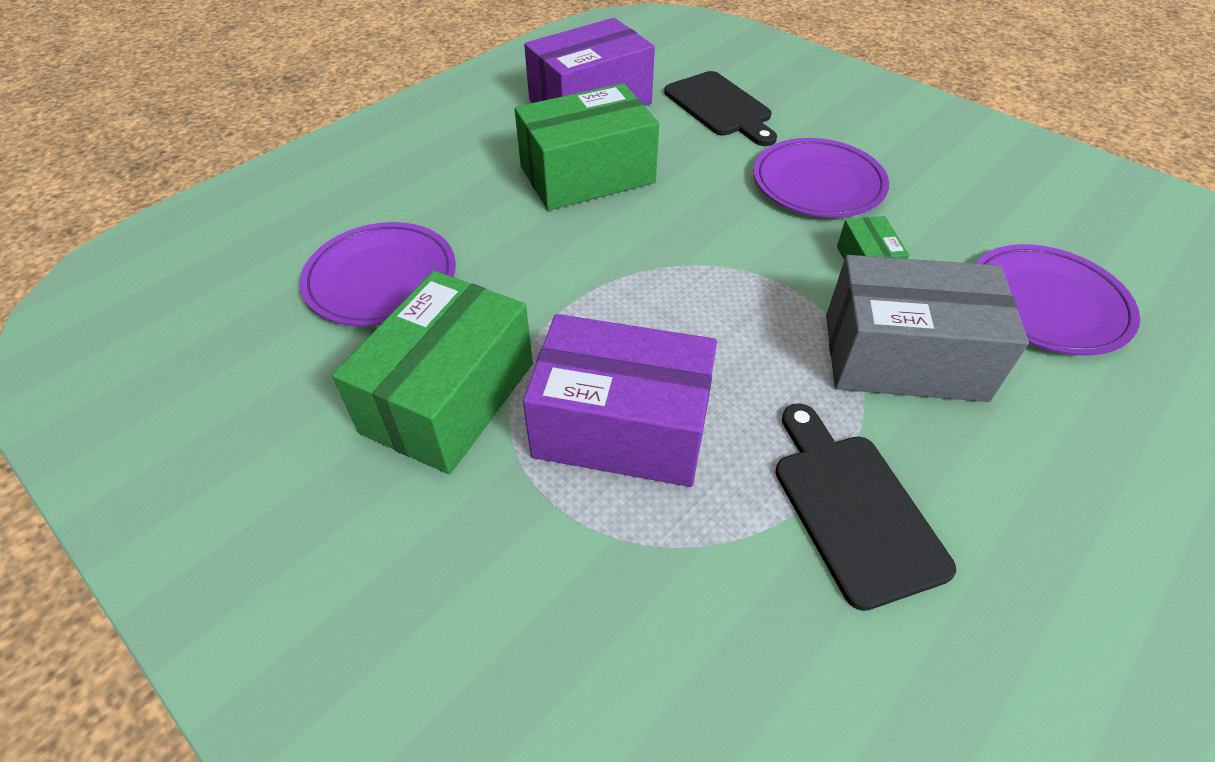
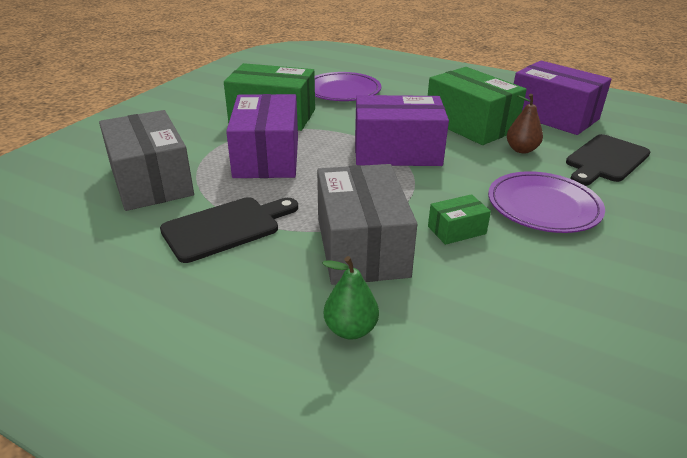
camera: 75 degrees right, 15 degrees down
purple plate [975,244,1140,355] -> none
none -> grey box [99,110,194,211]
none -> green pear [322,256,379,340]
none -> purple box [355,95,449,166]
none -> brown pear [507,94,543,153]

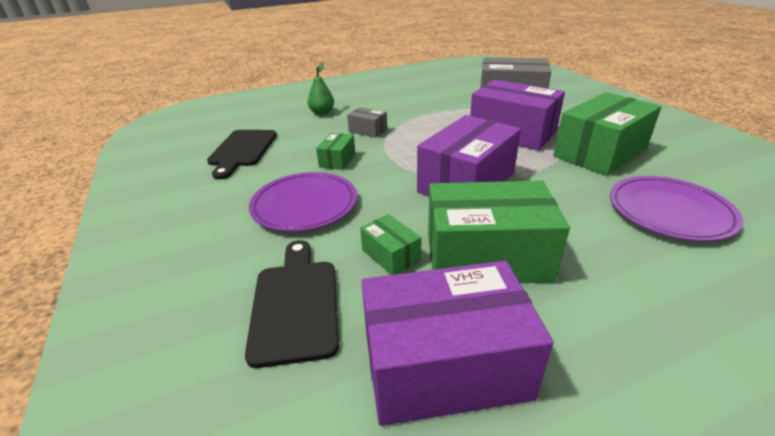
camera: 130 degrees right, 0 degrees up
black cutting board [160,197,298,263] -> black cutting board moved to [207,130,277,179]
grey box [317,164,417,285] -> grey box [347,107,387,138], size x0.46
brown pear [507,94,543,153] -> green box [360,214,421,275]

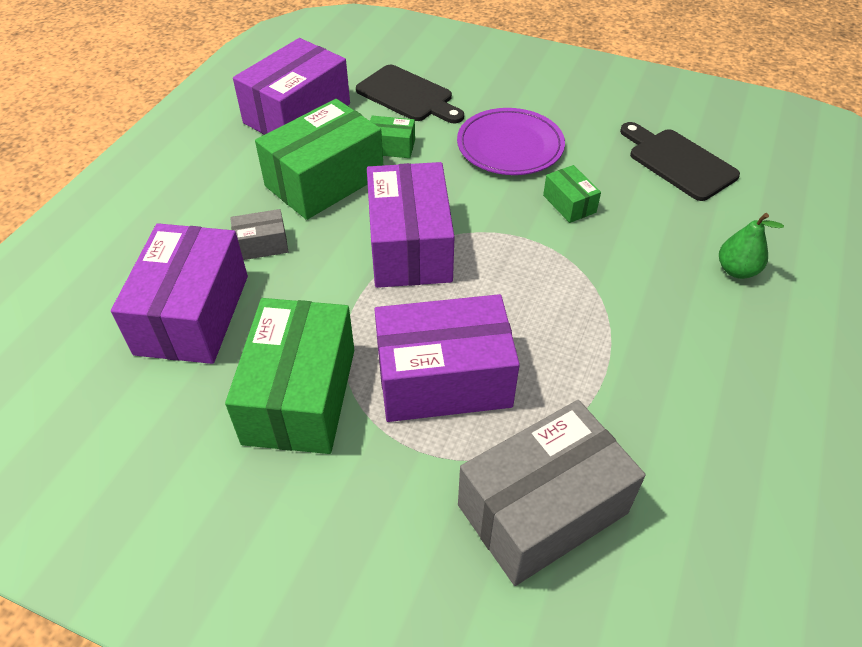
camera: 135 degrees right, 15 degrees up
grey box [347,107,387,138] -> grey box moved to [230,209,289,260]
purple plate [610,176,743,242] -> purple box [111,223,248,364]

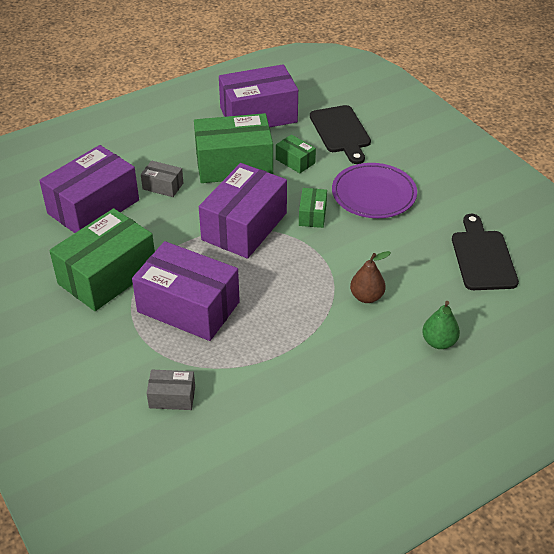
camera: 35 degrees right, 5 degrees down
grey box [458,400,645,586] -> grey box [146,370,195,410], size x0.46
green box [543,165,601,223] -> green box moved to [299,188,327,228]
none -> brown pear [350,251,391,303]

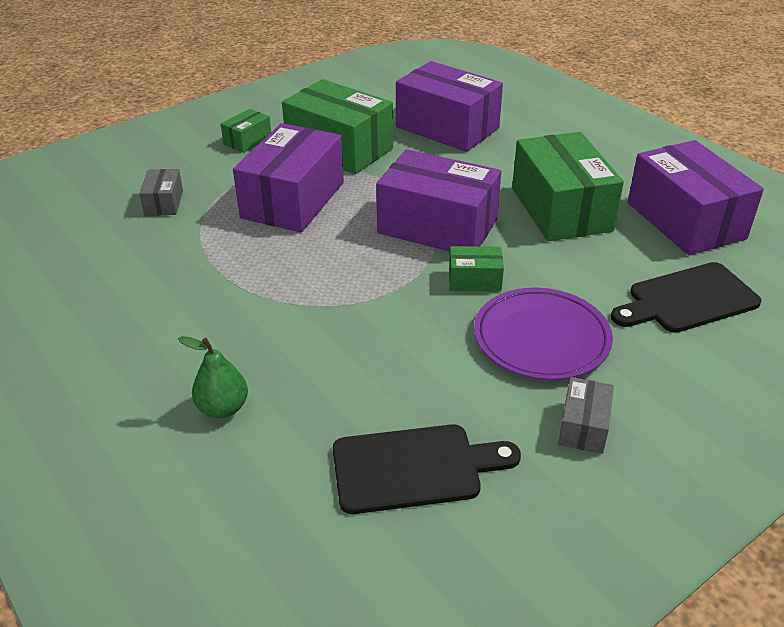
camera: 85 degrees right, 5 degrees down
grey box [141,161,183,197] -> grey box moved to [558,377,614,454]
green box [276,134,316,173] -> green box moved to [221,109,271,153]
brown pear [350,251,391,303] -> none

